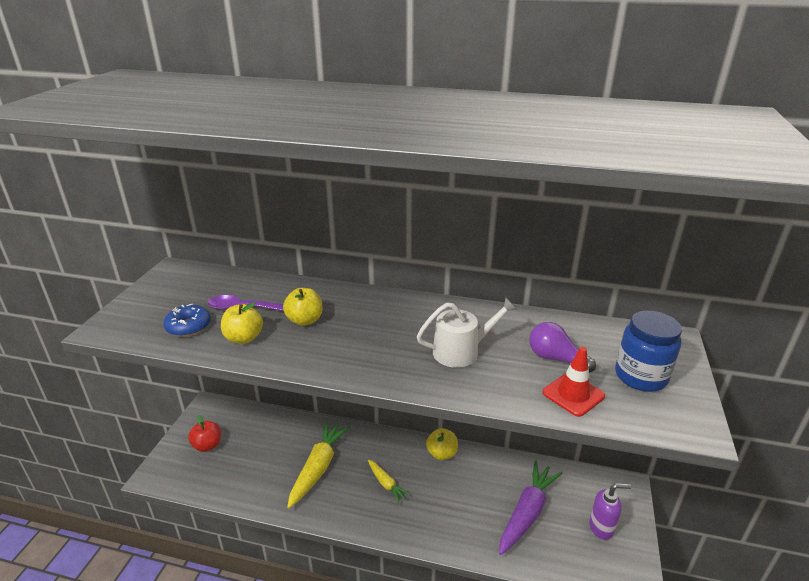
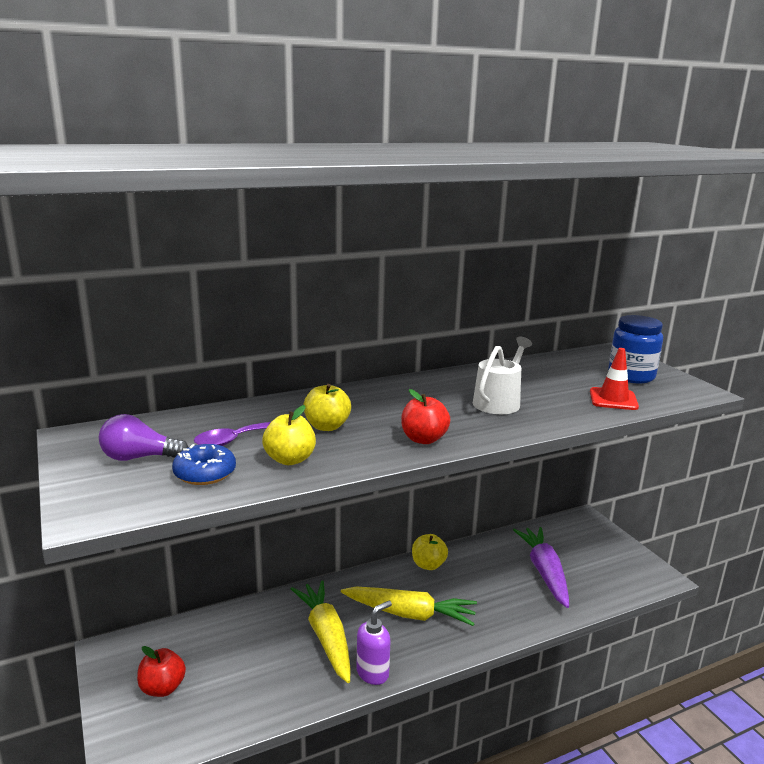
camera: 40 degrees left, 10 degrees down
yellow carrot [368,459,411,503] -> yellow carrot [341,587,477,626], size x1.86
purple light bulb [529,322,596,373] -> purple light bulb moved to [99,414,188,461]
purple soap dispenser [589,483,632,540] -> purple soap dispenser moved to [357,601,392,685]
none -> red apple [401,389,450,444]

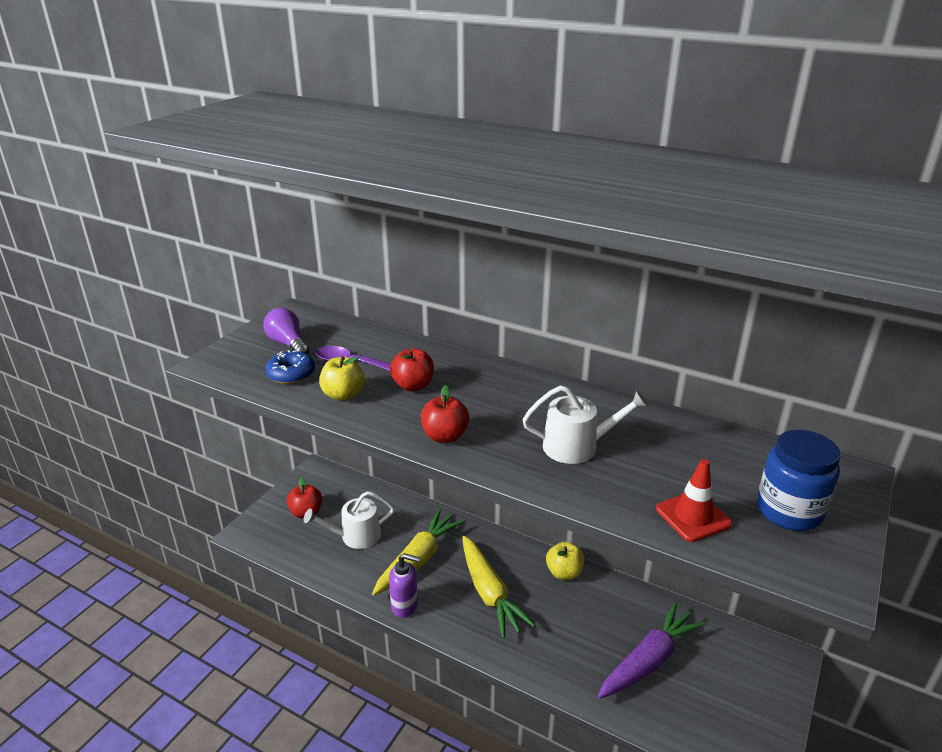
camera: 55 degrees right, 10 degrees up
yellow apple [303,384,351,431] -> red apple [390,348,434,391]
none -> white watering can [304,491,395,549]

